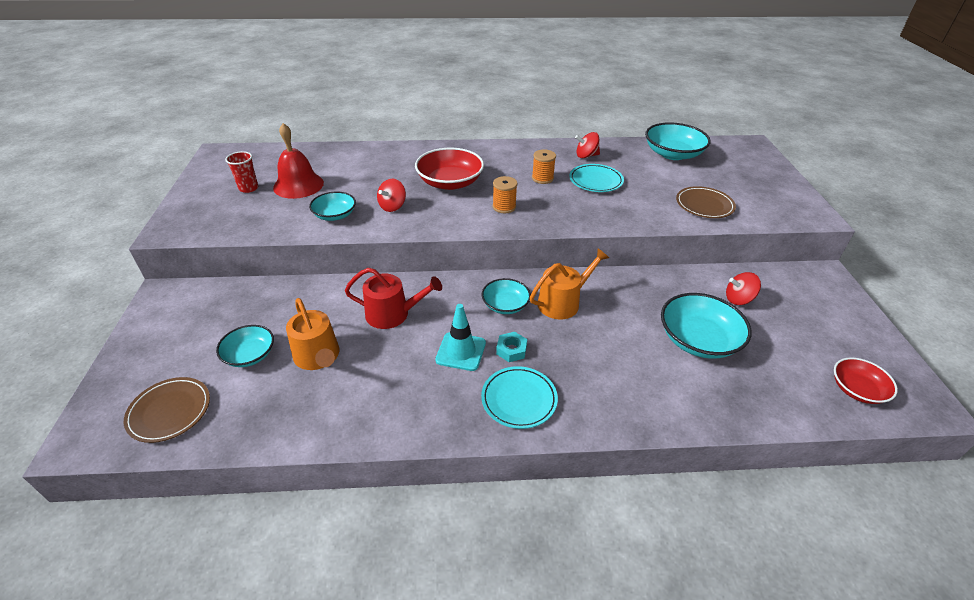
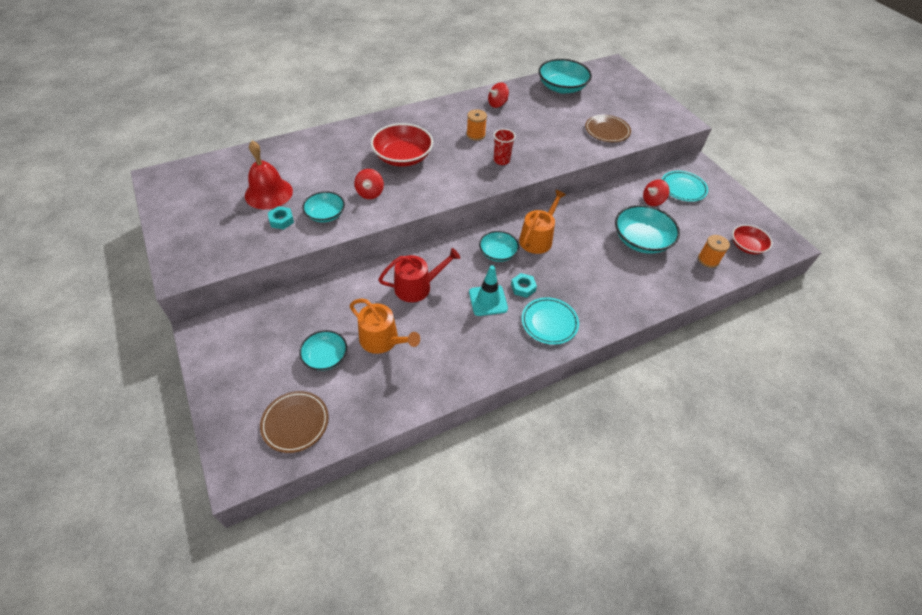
camera: 25 degrees left, 10 degrees up
red cup [225,151,258,193] -> red cup moved to [493,129,516,165]
orange spool [492,176,517,213] -> orange spool moved to [698,235,730,268]
turquoise plate [569,164,624,192] -> turquoise plate moved to [661,171,708,202]
none -> turquoise nut [268,206,294,229]

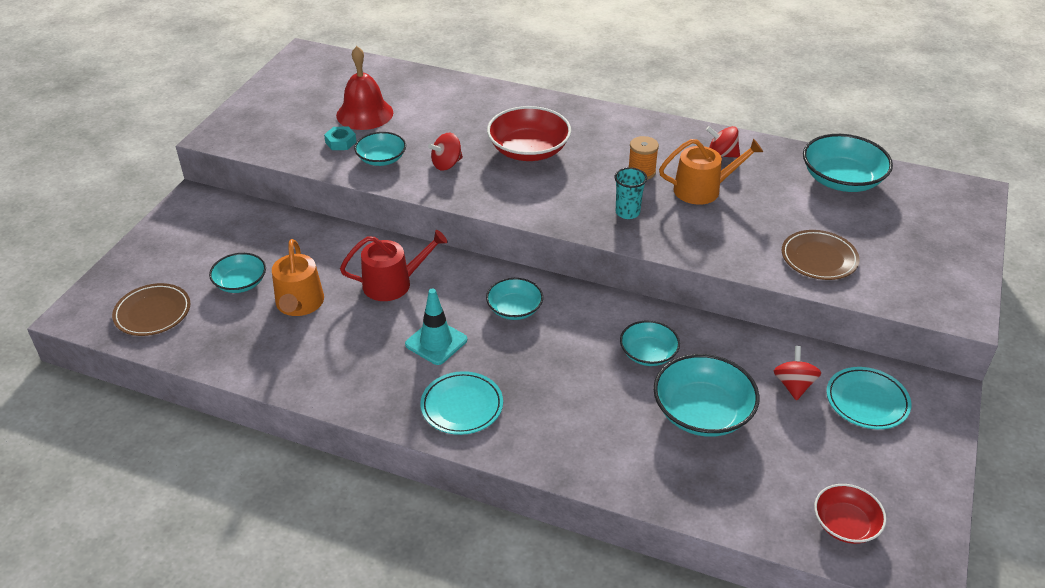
camera: 50 degrees right, 10 degrees down
red watering can [379,248,460,302] -> red watering can turned 45 degrees counterclockwise [340,230,448,301]
red cup [493,129,516,165] -> turquoise cup [614,167,647,219]
turquoise nut [511,273,537,298] -> none
orange watering can [519,190,566,254] -> orange watering can moved to [659,139,763,205]
red spinning top [643,179,670,206] -> red spinning top turned 75 degrees clockwise [774,346,821,401]
orange spool [698,235,730,268] -> none
none -> turquoise bowl [620,320,680,366]

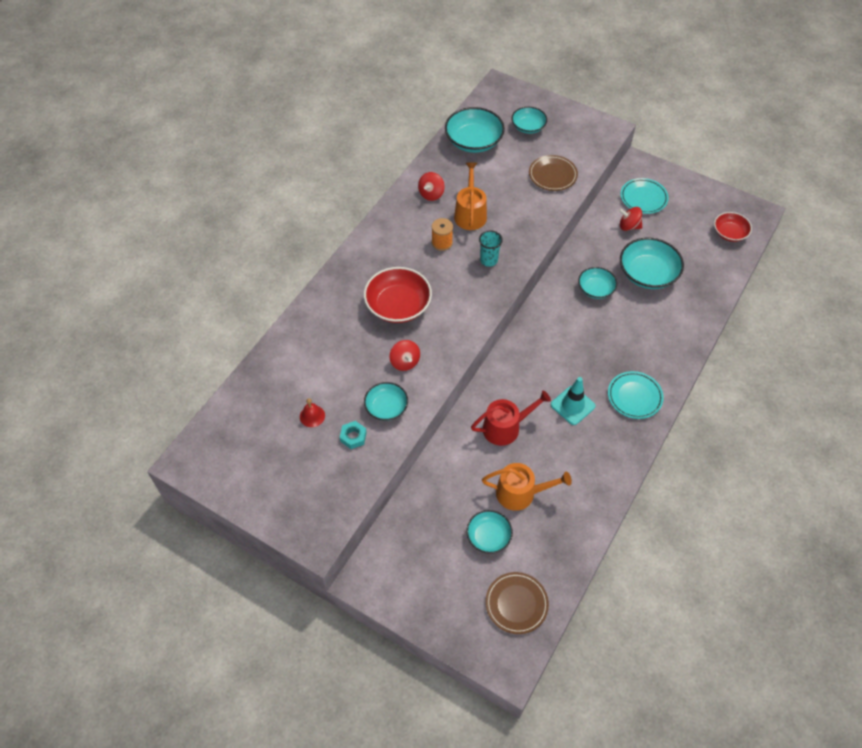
camera: 80 degrees left, 15 degrees up
red bell [336,46,393,130] -> red bell [300,398,325,427], size x0.49
red watering can [340,230,448,301] -> red watering can turned 75 degrees clockwise [471,390,551,446]
turquoise bowl [486,278,543,320] -> turquoise bowl moved to [512,107,547,134]

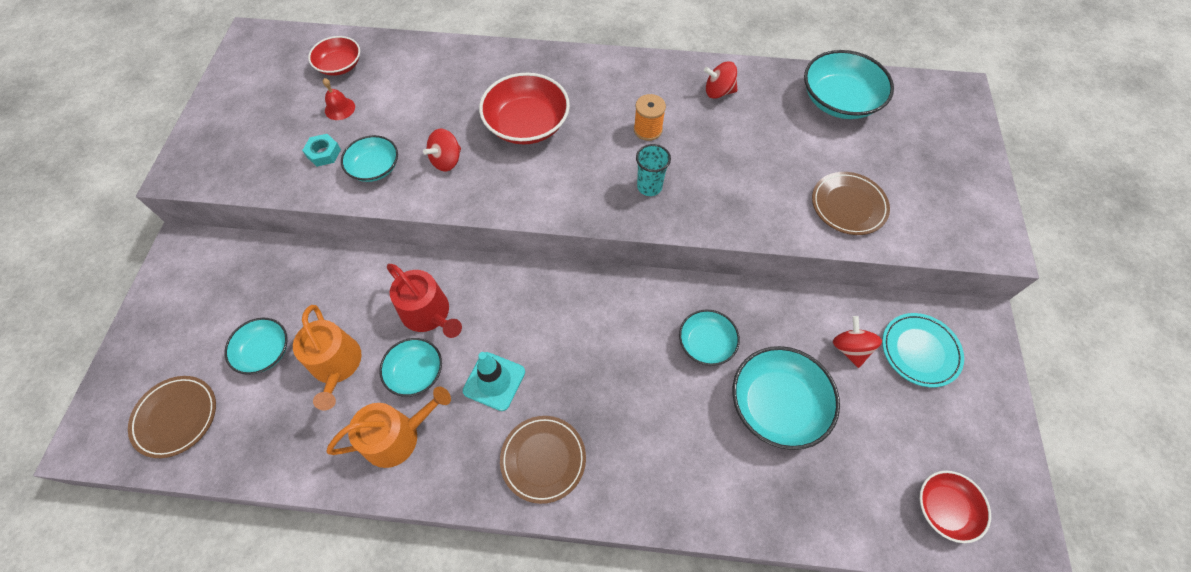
camera: 65 degrees right, 5 degrees up
orange watering can [454,162,487,230] -> orange watering can moved to [326,387,451,468]
turquoise bowl [512,107,547,134] -> turquoise bowl moved to [379,338,442,397]
turquoise plate [608,371,664,419] -> brown plate [500,416,586,504]
none -> red bowl [308,36,360,76]

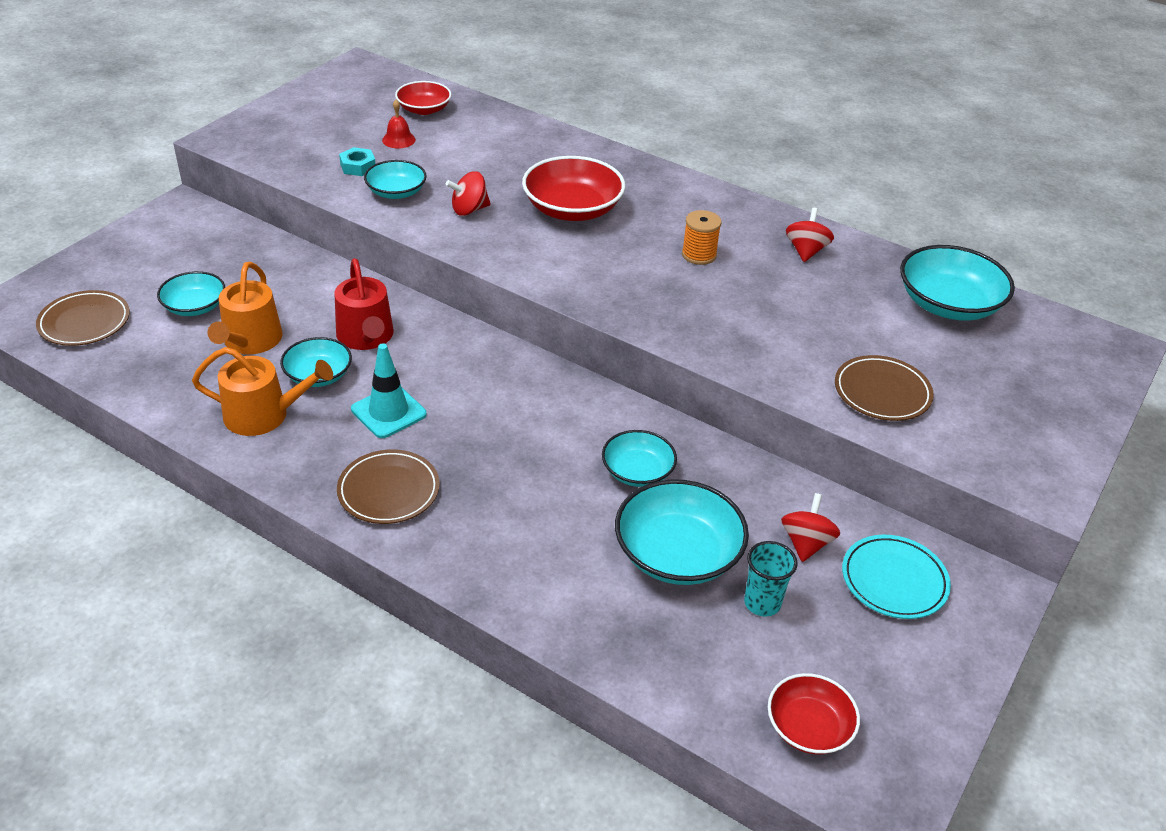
camera: 25 degrees right, 20 degrees down
turquoise cup [636,144,671,196] -> turquoise cup moved to [744,541,798,616]
red spinning top [704,61,738,99] -> red spinning top turned 75 degrees clockwise [786,208,834,262]

